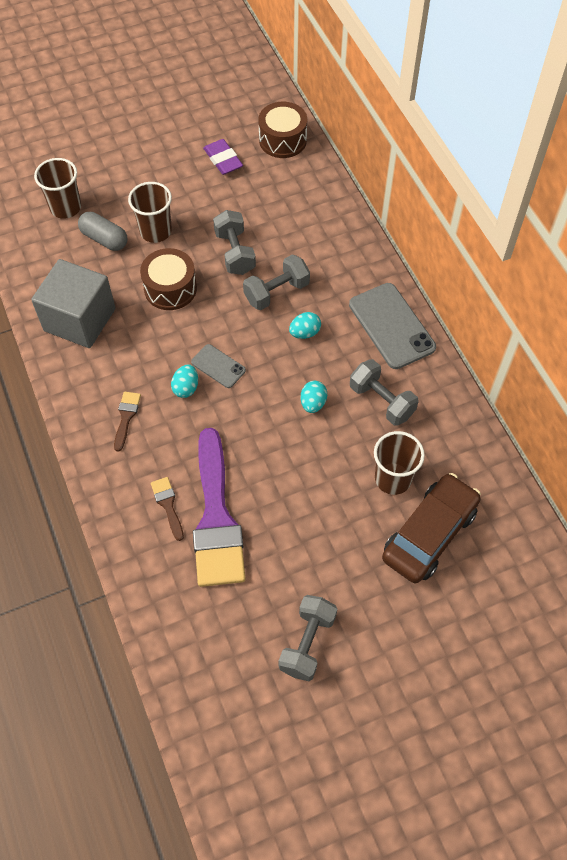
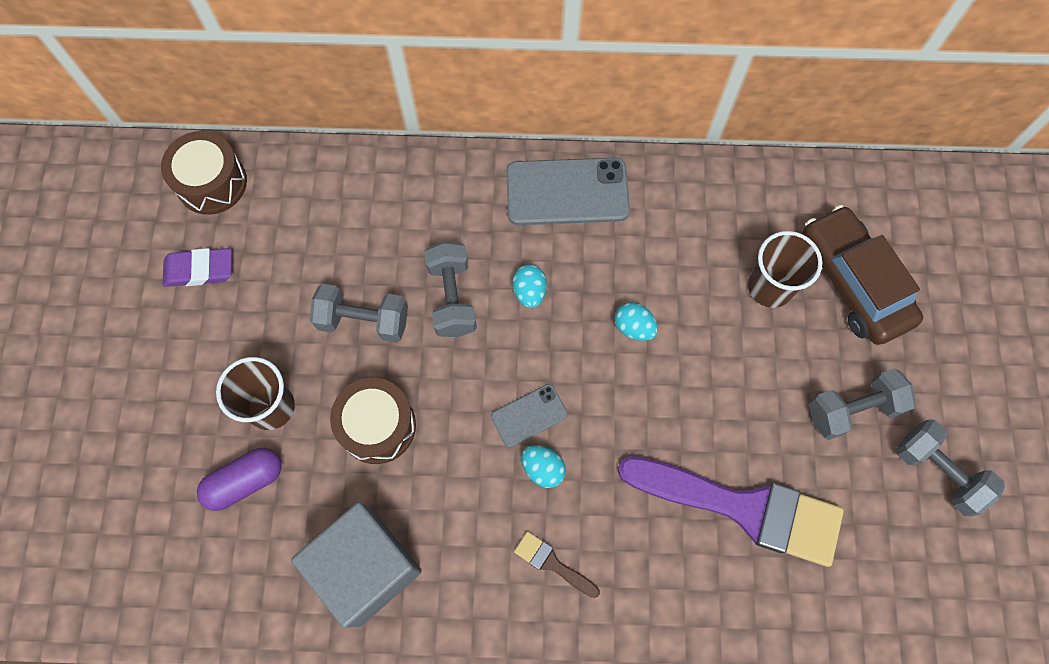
camera: 65 degrees left, 10 degrees up
brown cup [34,158,81,219] -> none
grey capsule [78,212,128,251] -> purple capsule [197,448,282,511]
brown brush [151,477,184,541] -> none
grey dumbbell [350,359,419,426] -> grey dumbbell moved to [809,368,916,440]

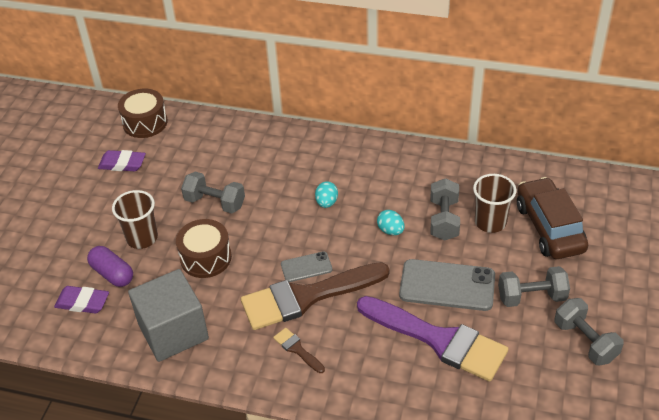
camera: 15 degrees right, 25 degrees down
purple capsule [197,448,282,511] -> purple capsule turned 60 degrees clockwise [87,246,133,287]
grey dumbbell [424,241,477,337] -> grey dumbbell moved to [431,178,460,241]
grey phone [506,158,630,225] -> grey phone moved to [399,259,495,311]
turquoise egg [521,445,566,488] -> brown brush [241,262,390,330]
none -> purple eraser [54,286,109,314]

